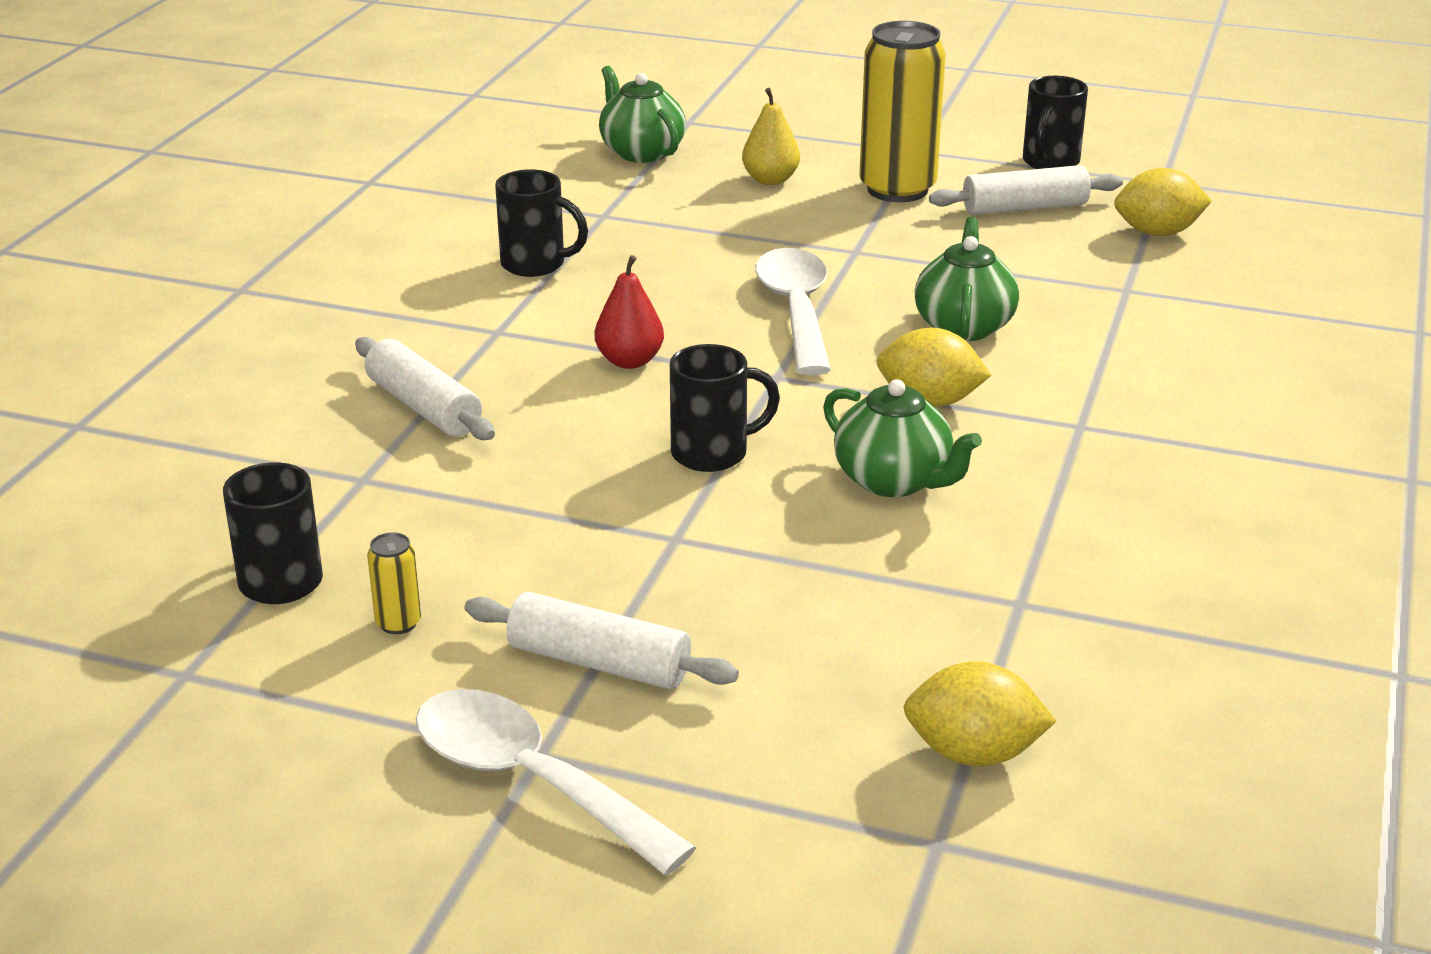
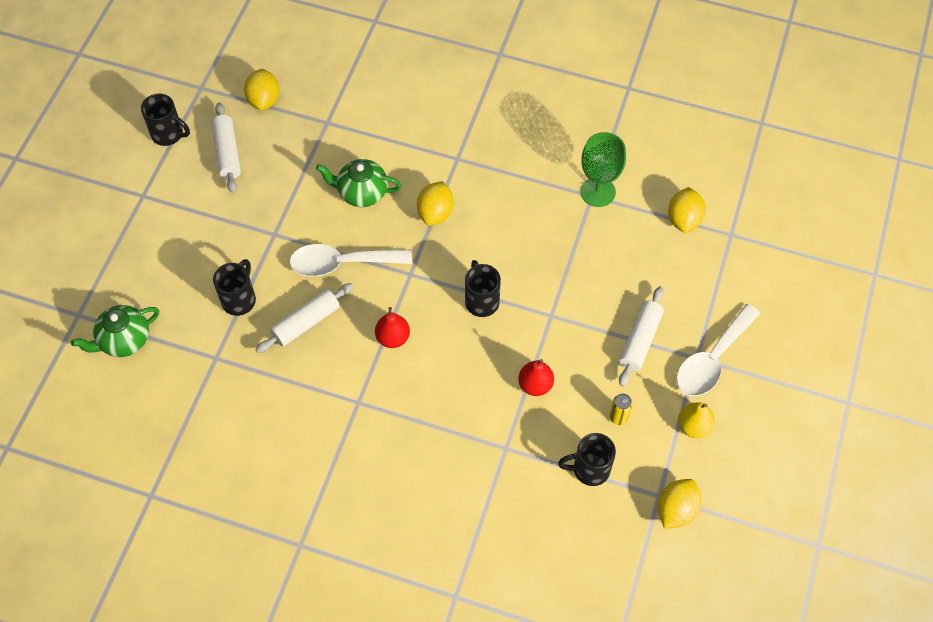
camera: 90 degrees left, 30 degrees up
white rolling pin [355,337,495,440] -> white rolling pin moved to [255,283,353,353]
black mug [495,169,588,277] -> black mug moved to [213,259,256,316]
yellow pear [742,88,800,185] -> yellow pear moved to [678,402,715,438]
green teapot [823,379,982,497] -> none
yellow can [859,21,946,202] -> none
none -> red pear [518,359,554,396]
none -> green goblet [581,132,626,207]
none -> yellow lemon [658,479,701,529]

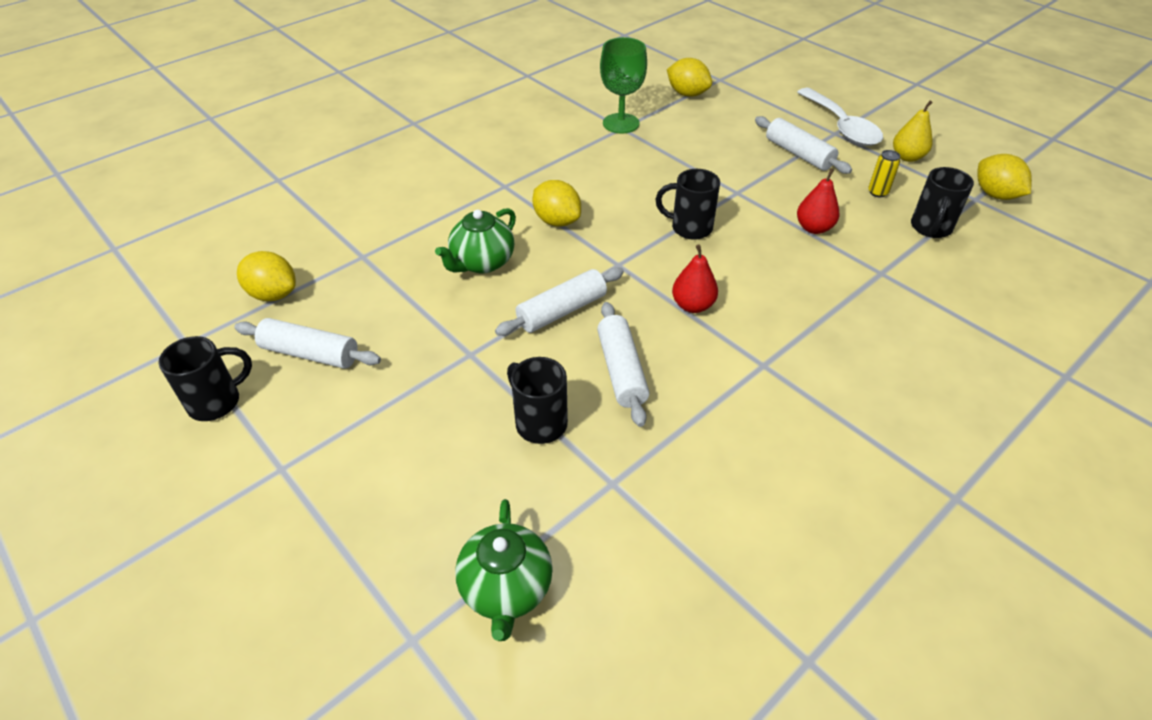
camera: 60 degrees left, 15 degrees down
white spoon [289,244,412,277] -> white rolling pin [495,267,624,336]

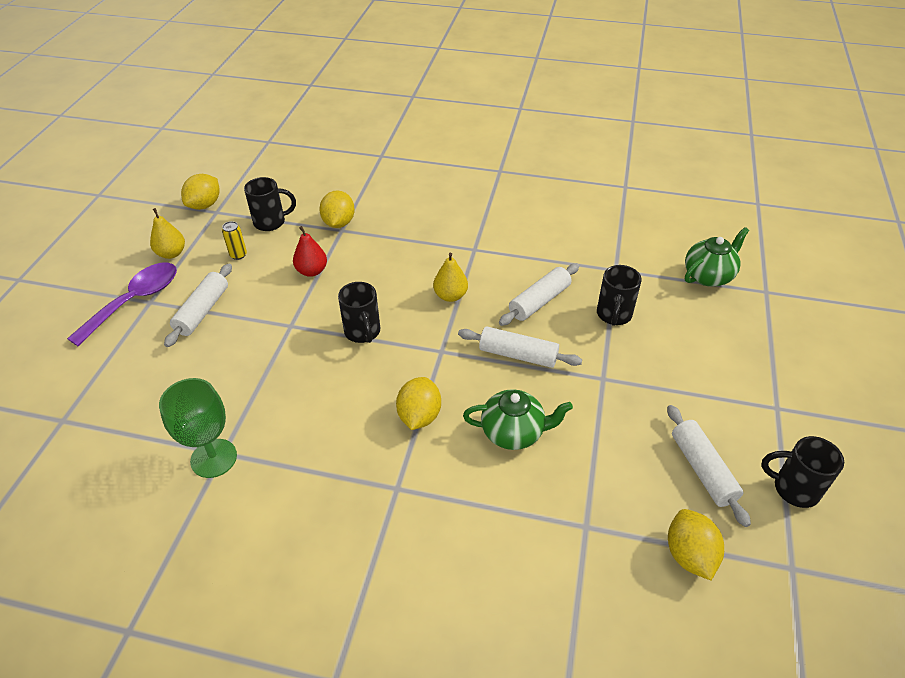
camera: 125 degrees left, 0 degrees up
yellow lemon [667,58,712,97] -> yellow lemon moved to [319,190,355,228]
red pear [672,244,718,313] -> yellow pear [433,252,468,302]
white spoon [797,88,883,146] -> purple spoon [67,263,177,346]

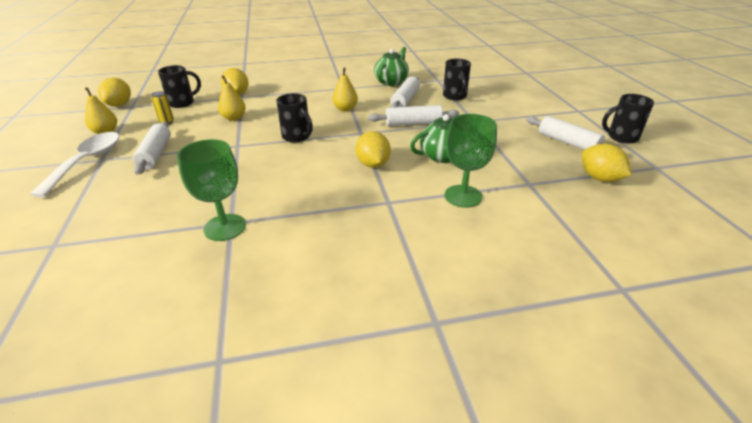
camera: 25 degrees left, 10 degrees down
purple spoon [67,263,177,346] -> white spoon [30,132,119,198]
red pear [293,226,327,277] -> yellow pear [218,75,246,121]
green teapot [685,227,749,287] -> green teapot moved to [374,47,409,86]
none -> green goblet [445,114,497,208]

